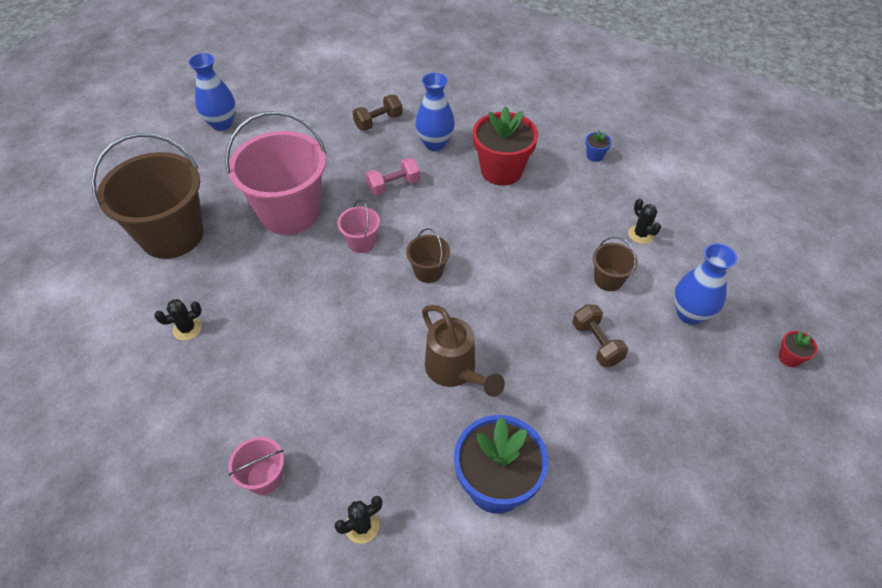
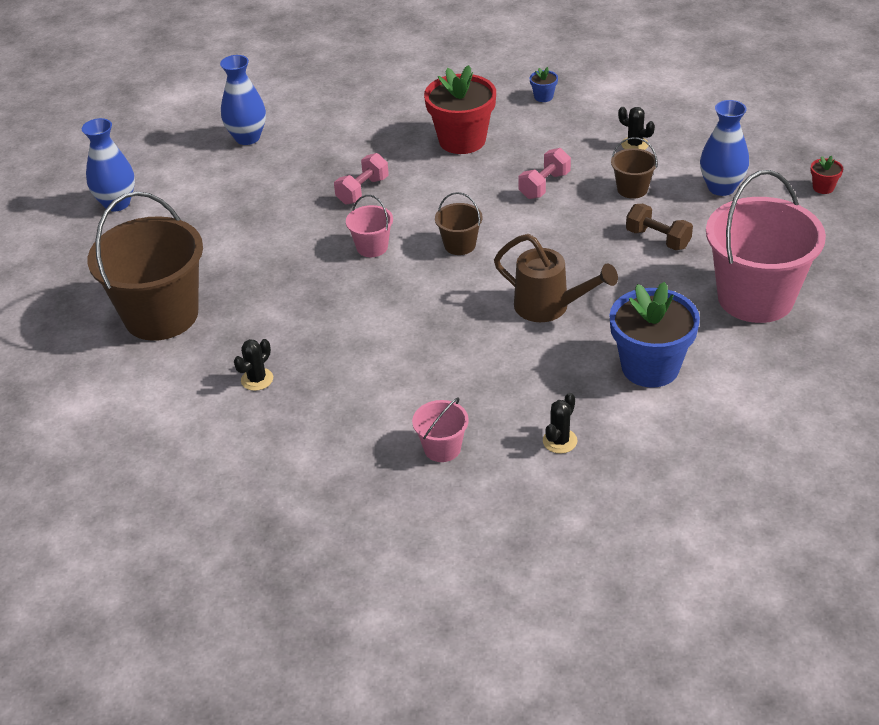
camera: 25 degrees left, 10 degrees down
pink bucket [225,111,327,235] -> pink bucket moved to [706,170,826,323]
brown dumbbell [353,95,403,131] -> none
blue vase [415,73,455,151] -> blue vase moved to [220,55,266,145]
none -> pink dumbbell [518,148,571,199]

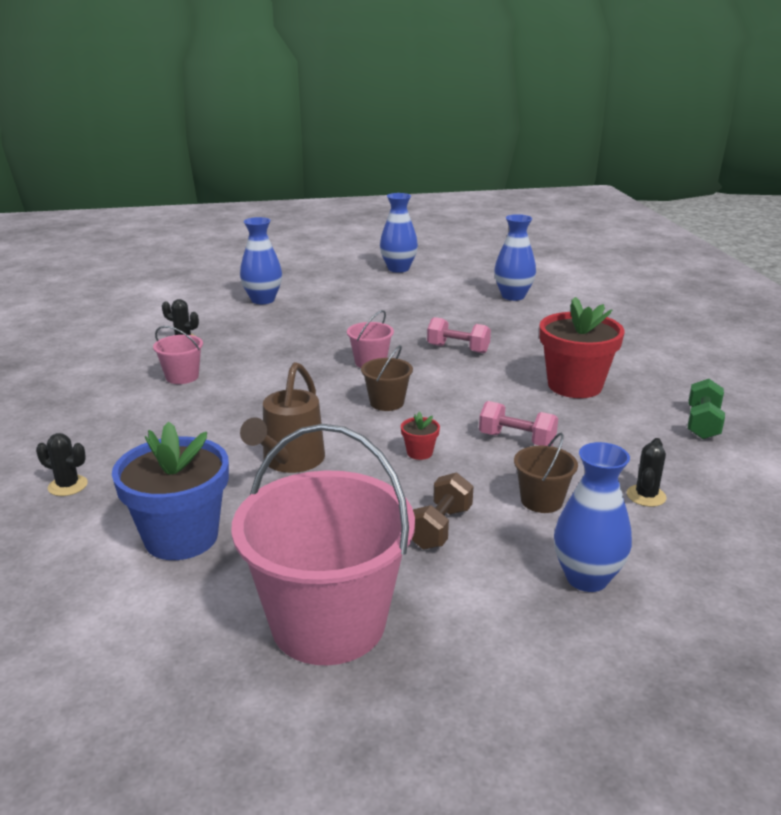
camera: 75 degrees right, 15 degrees down
brown bucket [87,191,203,341] -> blue vase [240,217,282,304]
pink bucket [412,398,469,462] -> pink bucket moved to [153,326,203,384]
blue flower pot [530,67,558,102] -> green dumbbell [688,379,725,439]
red flower pot [810,155,843,194] -> red flower pot moved to [401,411,440,460]

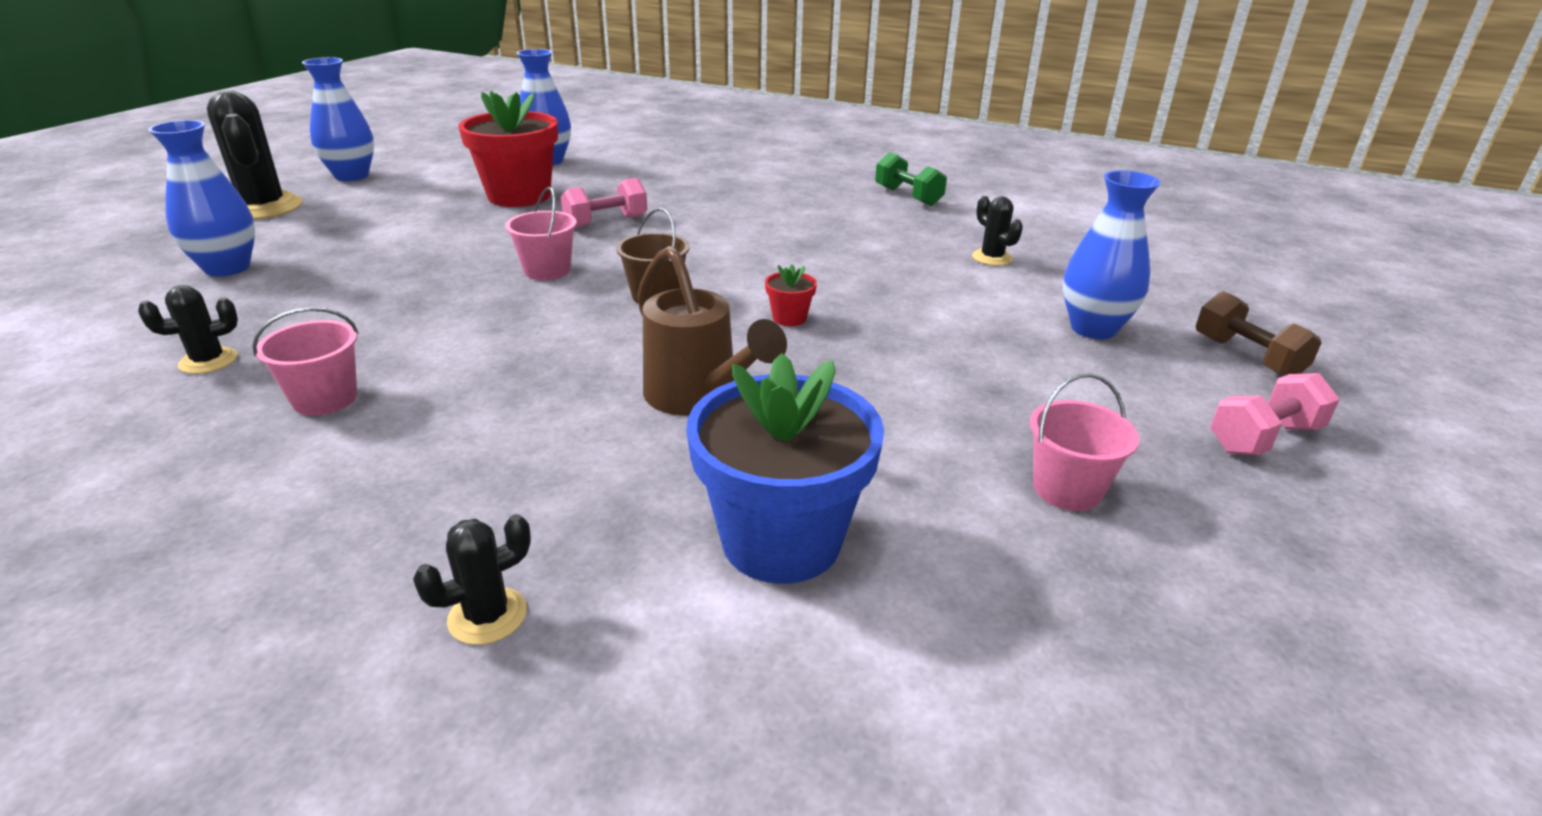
camera: 55 degrees left, 5 degrees up
pink bucket [231,424,415,666] -> pink bucket [1030,373,1139,511], size x0.45
brown dumbbell [412,472,474,550] -> brown dumbbell moved to [1196,291,1322,376]
pink dumbbell [479,401,558,446] -> pink dumbbell moved to [1210,373,1340,455]
brown bucket [514,433,578,513] -> none
red flower pot [540,297,624,398] -> red flower pot moved to [458,90,558,207]
none -> black cactus [207,91,302,220]

